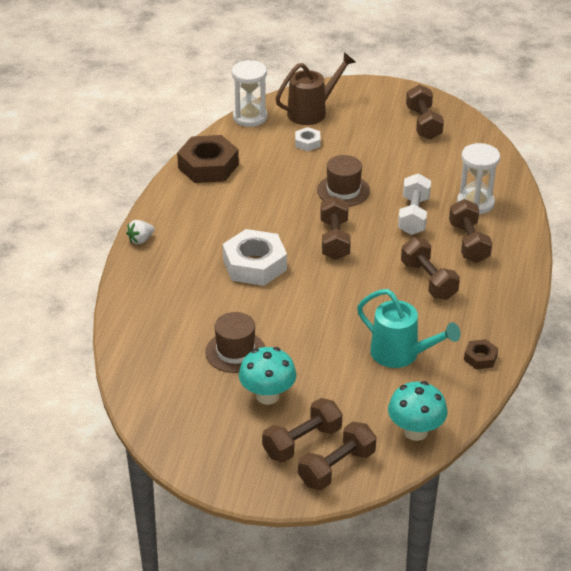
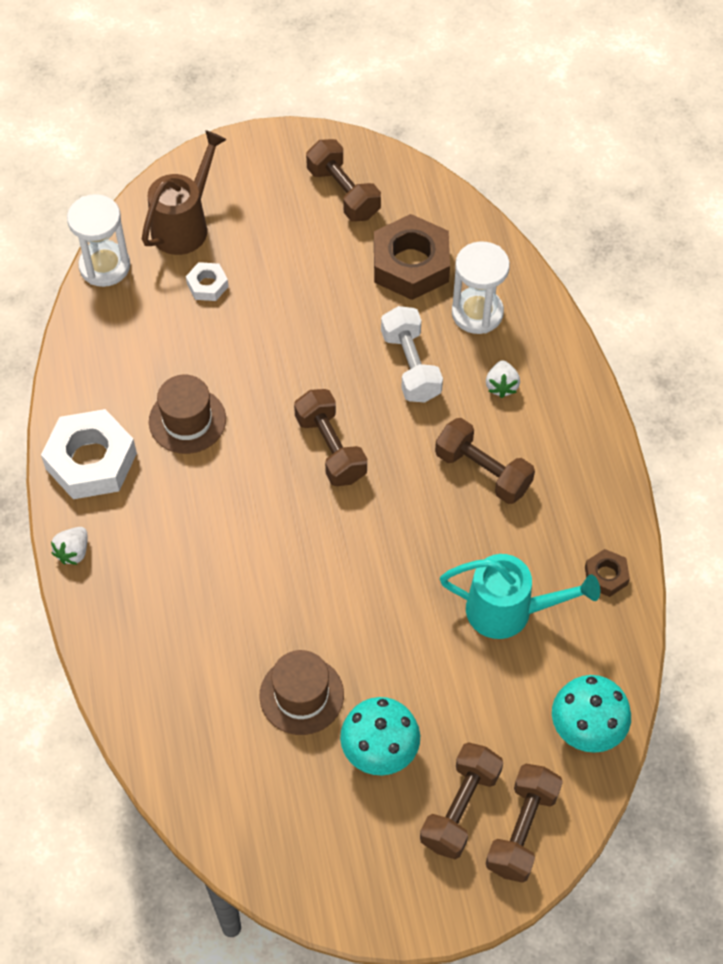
camera: 25 degrees left, 20 degrees up
brown nut [177,135,239,183] -> brown nut moved to [374,214,450,300]
white nut [223,229,287,286] -> white nut moved to [41,409,137,499]
brown hat [317,155,370,207] -> brown hat moved to [149,375,226,454]
brown dumbbell [449,199,492,263] -> white strawberry [486,360,520,398]

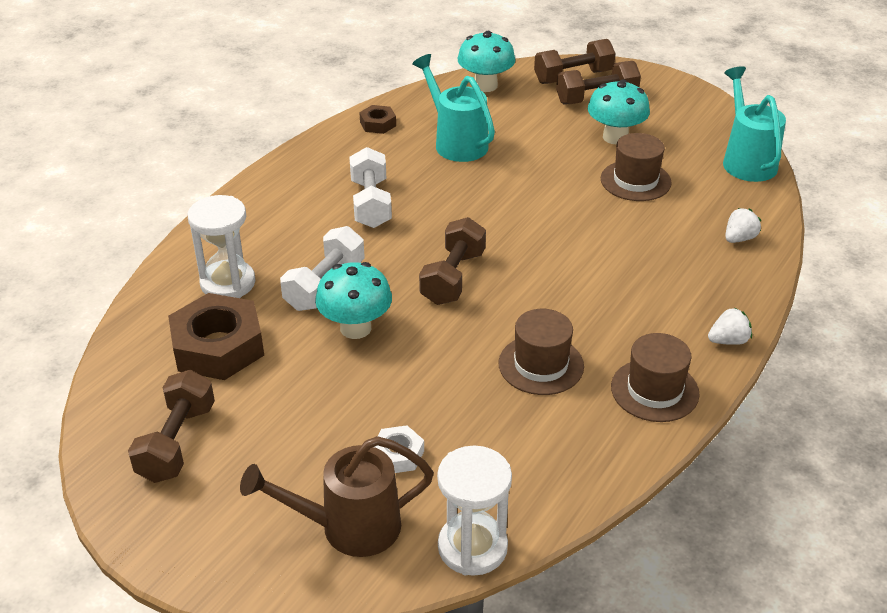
camera: 135 degrees left, 20 degrees down
white nut [41,409,137,499] -> brown hat [611,333,700,422]
brown dumbbell [435,418,535,504] -> white dumbbell [349,147,392,228]
white strawberry [486,360,520,398] -> white strawberry moved to [725,208,761,243]
none -> turquoise mushroom [315,262,392,339]
none -> turquoise watering can [723,66,786,182]

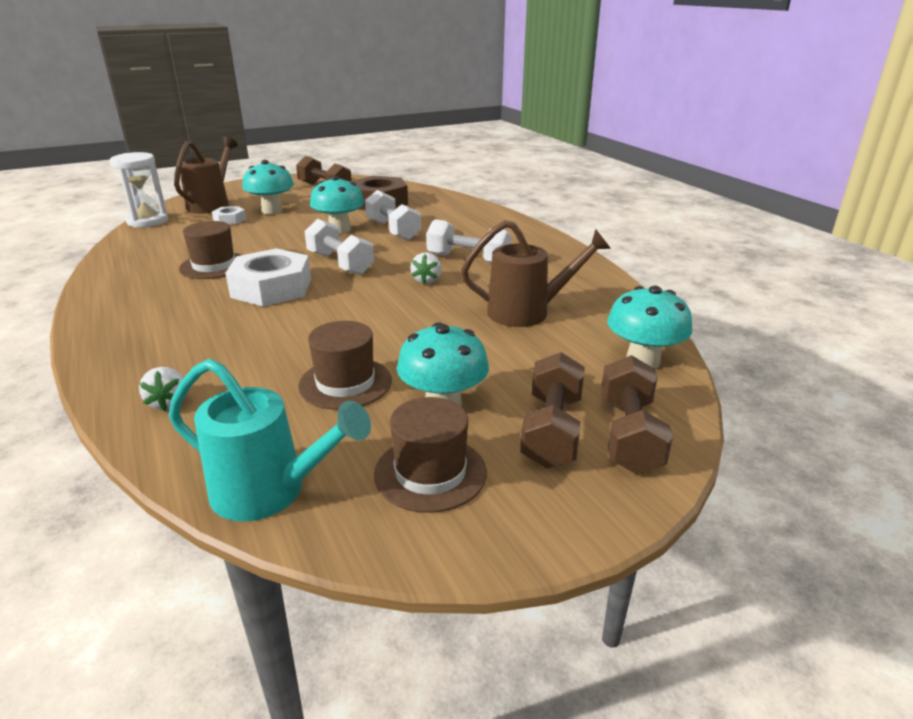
camera: 120 degrees right, 10 degrees down
white hourglass [188,195,255,298] -> none
brown nut [359,105,396,134] -> none
turquoise watering can [412,54,495,162] -> brown watering can [461,220,611,327]
brown dumbbell [419,217,486,305] -> white dumbbell [304,219,374,275]
brown hat [611,333,700,422] -> brown hat moved to [374,397,487,513]
white strawberry [708,307,752,345] -> white strawberry moved to [411,252,442,284]
none -> white nut [225,248,311,307]
none -> turquoise mushroom [243,160,294,214]

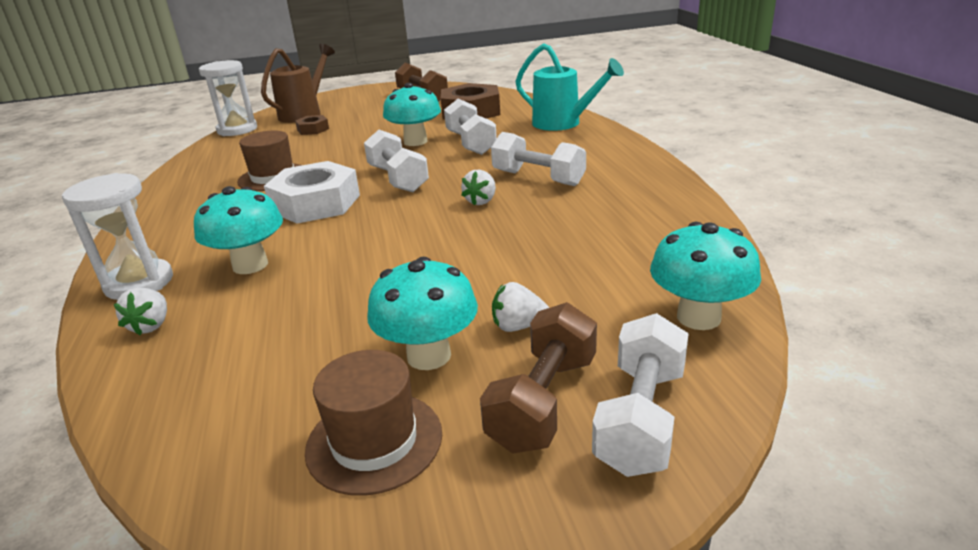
camera: 15 degrees right, 0 degrees up
turquoise watering can [169,359,371,521] -> turquoise watering can moved to [515,43,624,131]
white nut [212,206,246,225] -> brown nut [295,115,329,135]
turquoise mushroom [243,160,294,214] -> turquoise mushroom moved to [194,186,283,274]
brown hat [298,321,392,410] -> none
brown watering can [461,220,611,327] -> none
brown dumbbell [601,355,673,474] -> white dumbbell [592,313,689,477]
none -> white hourglass [62,173,173,300]
none -> white strawberry [492,282,549,332]

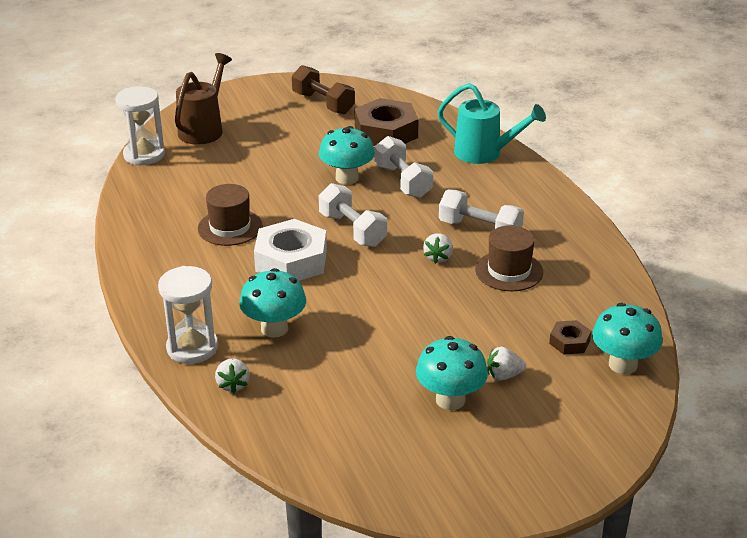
camera: 10 degrees left, 5 degrees up
brown nut [295,115,329,135] -> brown nut moved to [549,320,591,355]
brown hat [305,350,442,496] -> brown hat moved to [475,225,543,291]
brown dumbbell [480,302,597,454] -> none
white dumbbell [592,313,689,477] -> none

